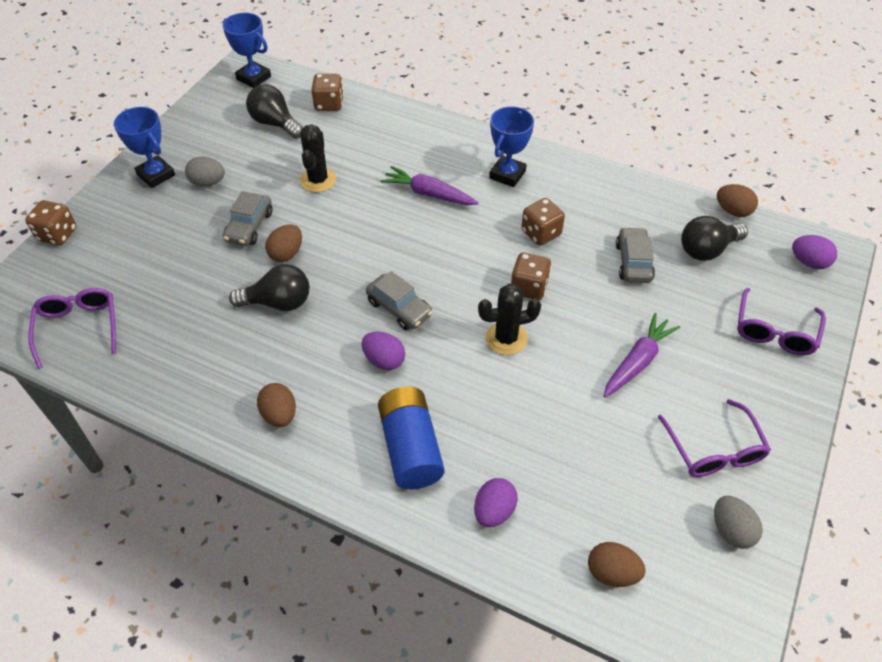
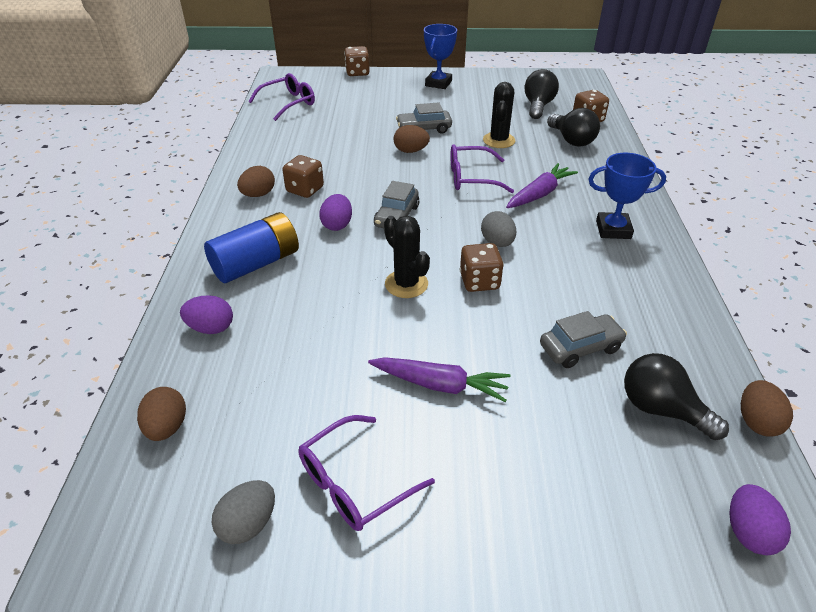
camera: 65 degrees right, 10 degrees down
grey egg [185,157,225,187] -> grey egg moved to [481,211,516,247]
blue trophy [223,13,271,88] -> none
black light bulb [229,264,309,311] -> black light bulb moved to [547,108,600,147]
black cactus [300,124,336,192] -> black cactus turned 60 degrees counterclockwise [483,82,515,148]
purple carrot [380,166,479,205] -> purple carrot turned 45 degrees clockwise [506,163,578,208]
brown dice [521,198,565,246] -> brown dice moved to [282,155,324,198]
purple glasses [737,288,826,355] -> purple glasses moved to [450,144,514,193]

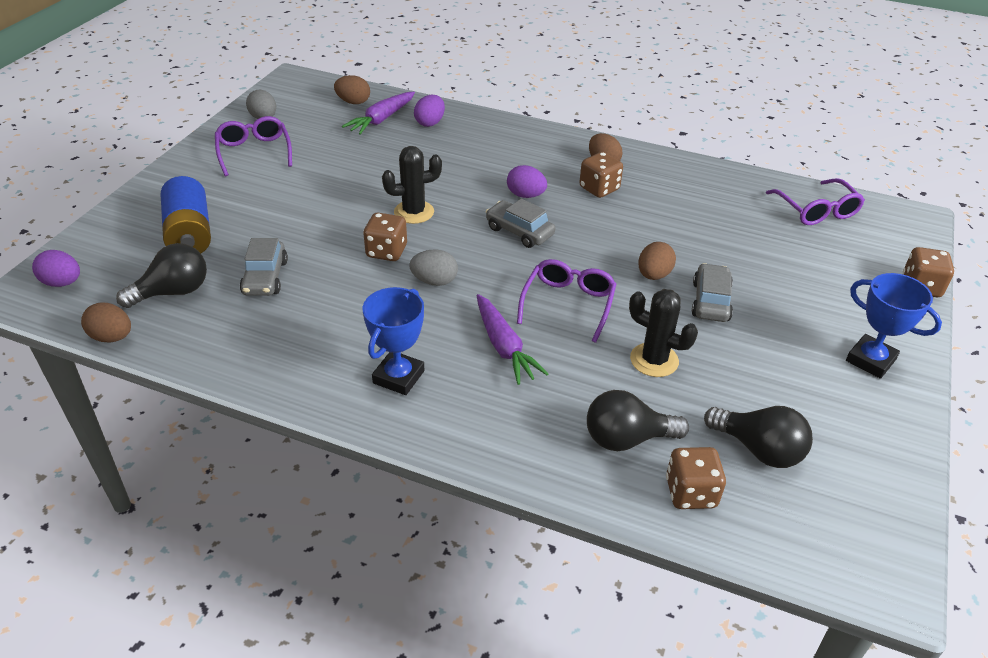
camera: 110 degrees right, 0 degrees up
blue battery [204,212,299,283] -> blue battery moved to [161,176,211,253]
purple carrot [368,357,510,402] -> purple carrot moved to [342,92,415,135]

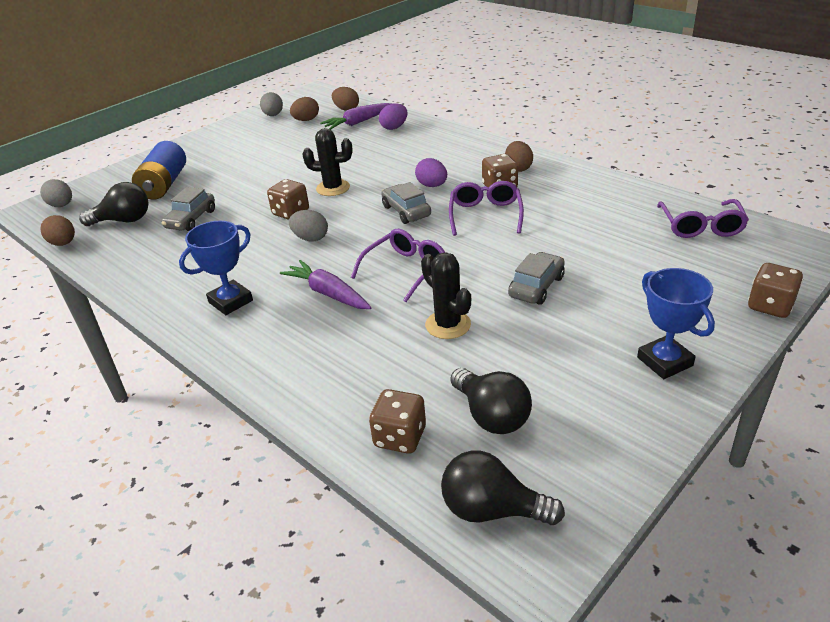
camera: 25 degrees right, 5 degrees down
purple egg [32,250,80,287] -> grey egg [40,179,72,207]
purple glasses [215,116,292,176] -> purple glasses moved to [449,181,524,236]
purple carrot [476,294,548,385] -> purple carrot turned 135 degrees clockwise [280,260,371,309]
black light bulb [587,390,689,451] -> black light bulb moved to [441,451,565,525]
brown egg [638,242,676,280] -> brown egg moved to [290,97,319,121]

